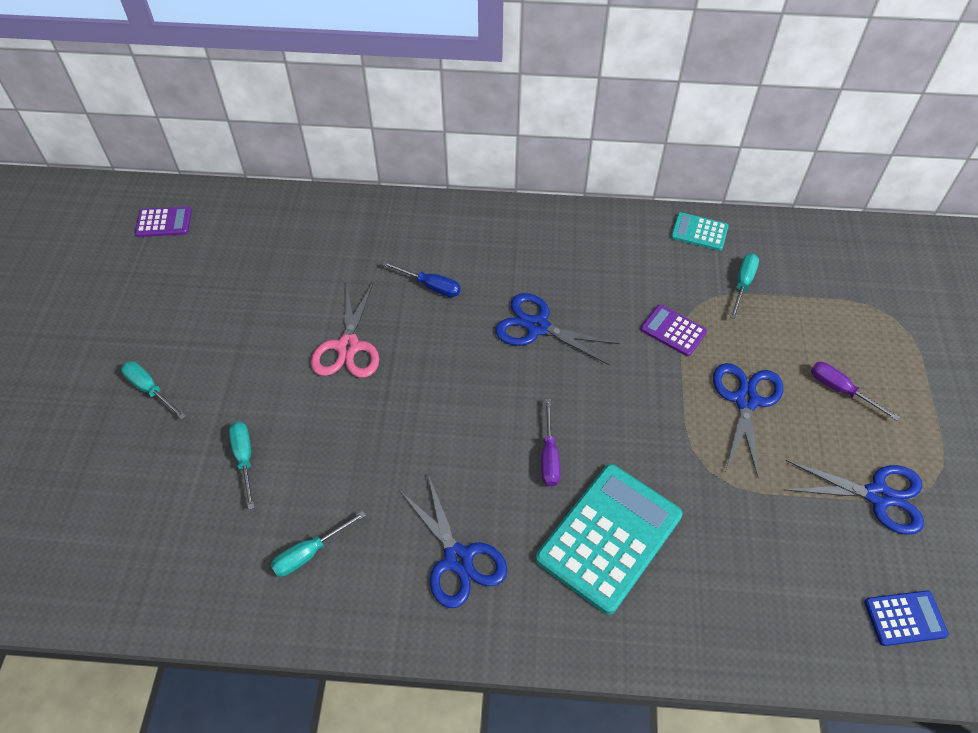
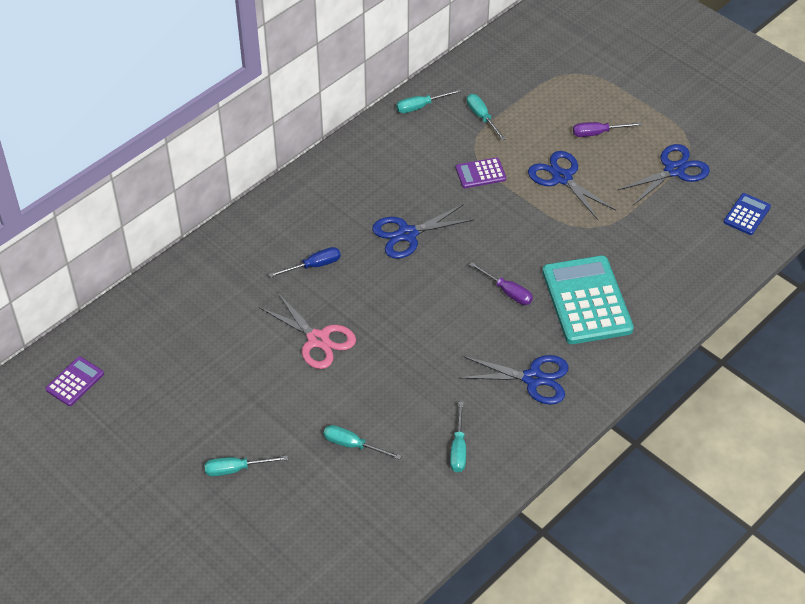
camera: 50 degrees left, 5 degrees down
turquoise calculator [671,212,729,251] -> turquoise screwdriver [396,89,461,113]

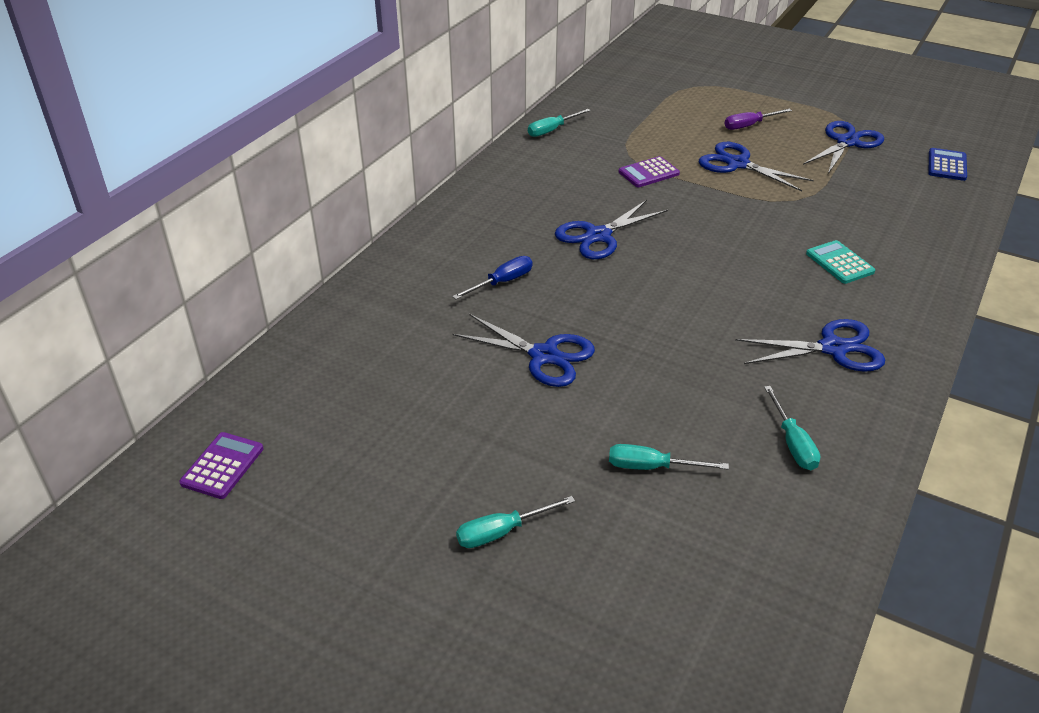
camera: 15 degrees left, 10 degrees down
pink scissors [259,292,356,369] -> blue scissors [452,314,595,387]
turquoise screwdriver [467,94,506,140] -> none
purple screwdriver [469,262,533,305] -> none
turquoise calculator [542,256,634,344] -> turquoise calculator [806,240,875,284], size x0.49

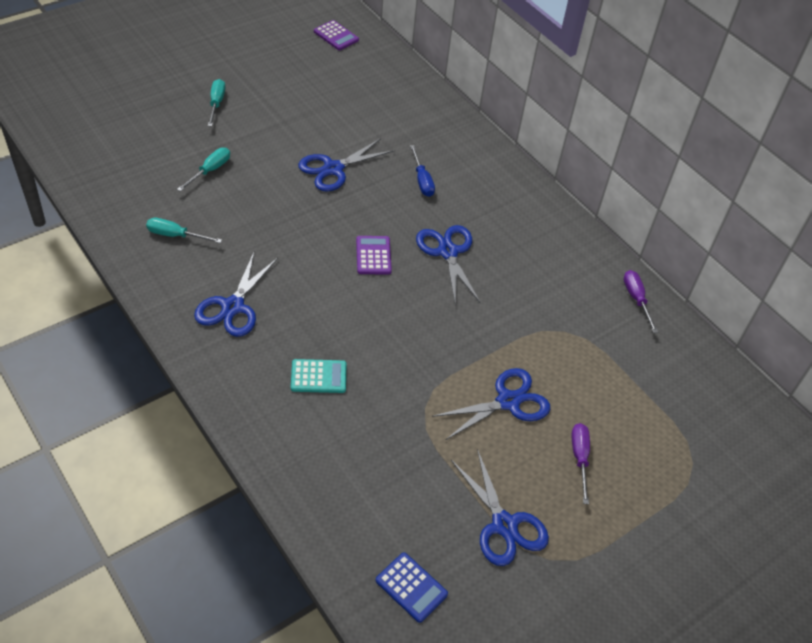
camera: 110 degrees right, 10 degrees up
turquoise screwdriver [528,109,591,137] -> purple screwdriver [624,270,658,333]
purple calculator [619,156,680,187] -> purple calculator moved to [356,236,392,275]

